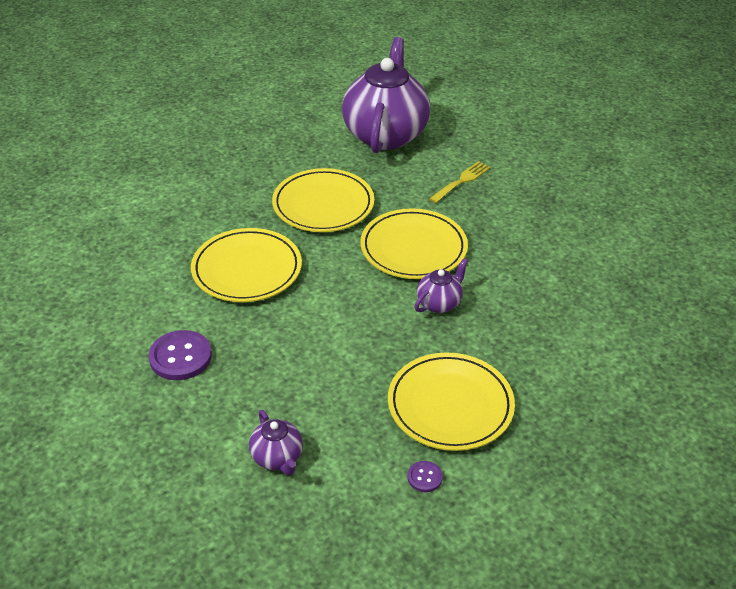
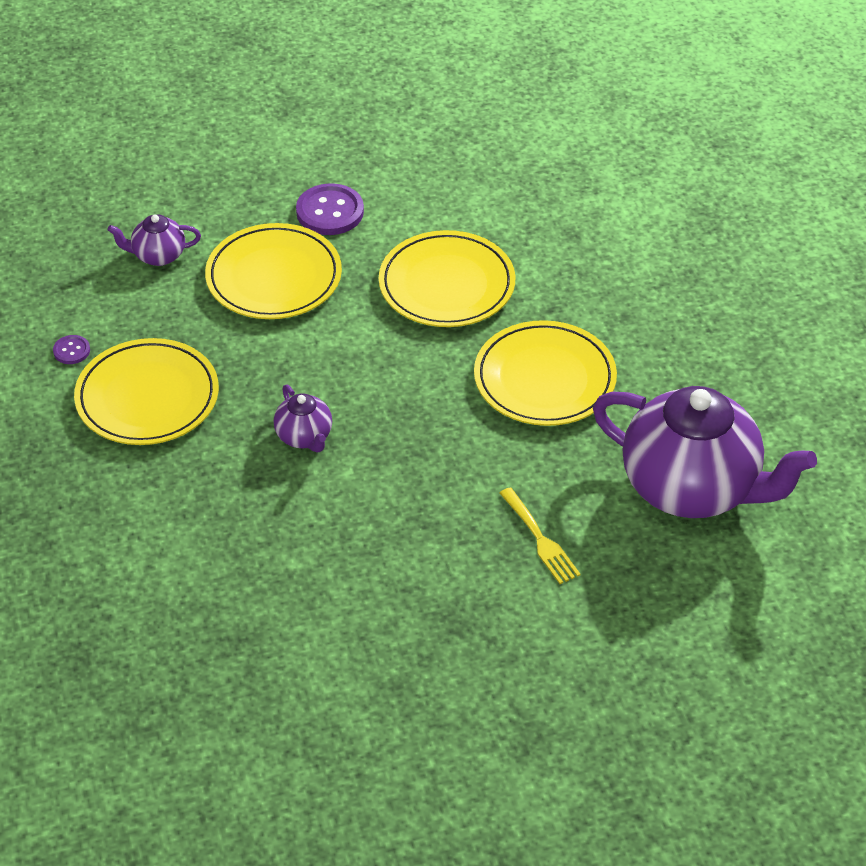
camera: 110 degrees right, 5 degrees up
yellow plate [360,208,468,279] -> yellow plate moved to [205,223,342,319]

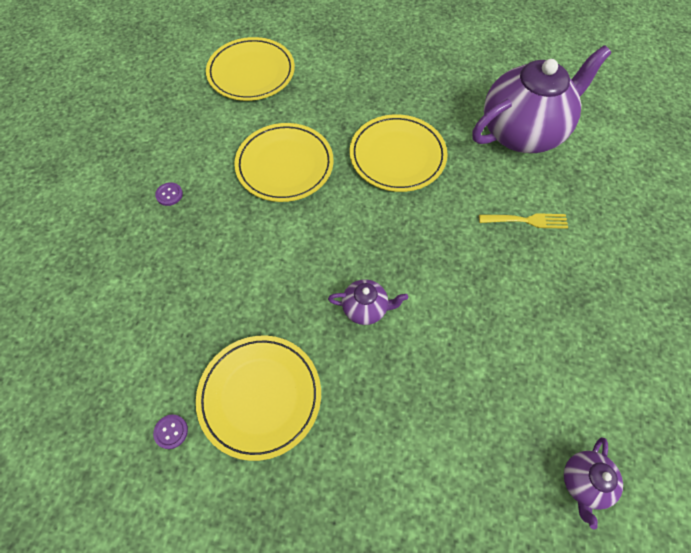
camera: 60 degrees left, 15 degrees up
purple teapot [108,214,201,266] -> purple teapot moved to [564,437,623,530]
yellow plate [205,223,342,319] -> yellow plate moved to [206,37,295,101]
purple button [296,183,364,235] -> purple button [155,182,183,206], size x0.51

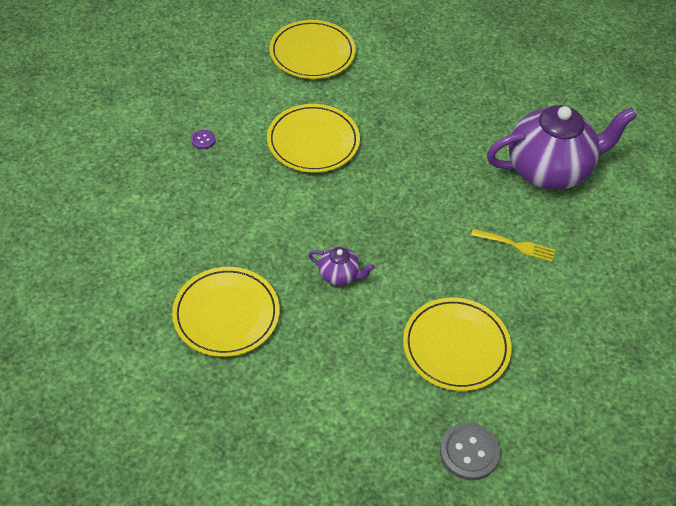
camera: 15 degrees right, 10 degrees down
purple button [153,415,188,449] -> none
yellow plate [350,114,448,192] -> yellow plate moved to [403,298,512,391]
purple teapot [564,437,623,530] -> grey button [440,423,500,481]

